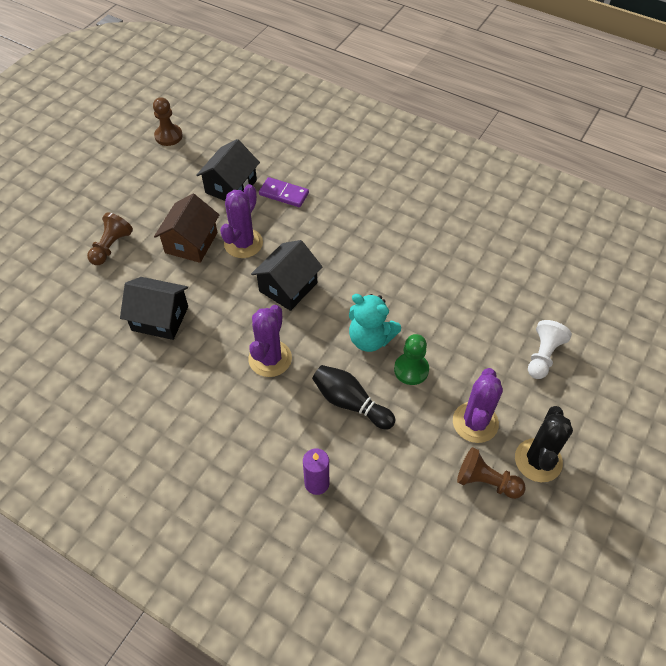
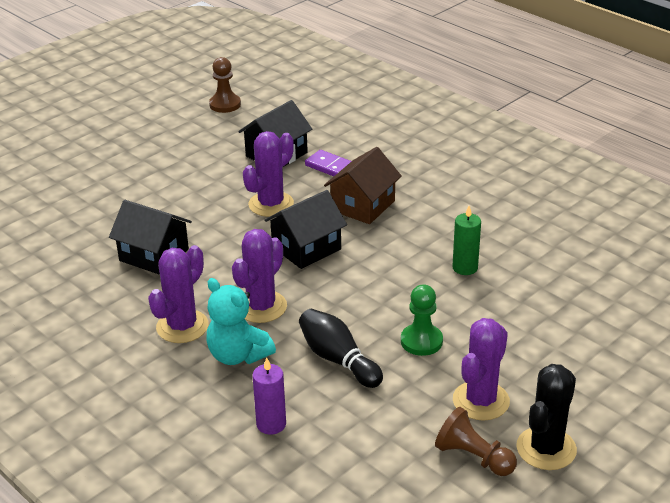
camera: 15 degrees right, 20 degrees down
brown pawn [87,212,133,265] -> none
brown house [154,194,219,263] -> brown house moved to [324,147,402,224]
turquoise teddy bear [349,294,401,352] -> turquoise teddy bear moved to [207,278,276,365]
white pawn [528,320,572,379] -> none
none -> purple cactus [148,245,208,343]
none -> green candle [452,206,481,275]

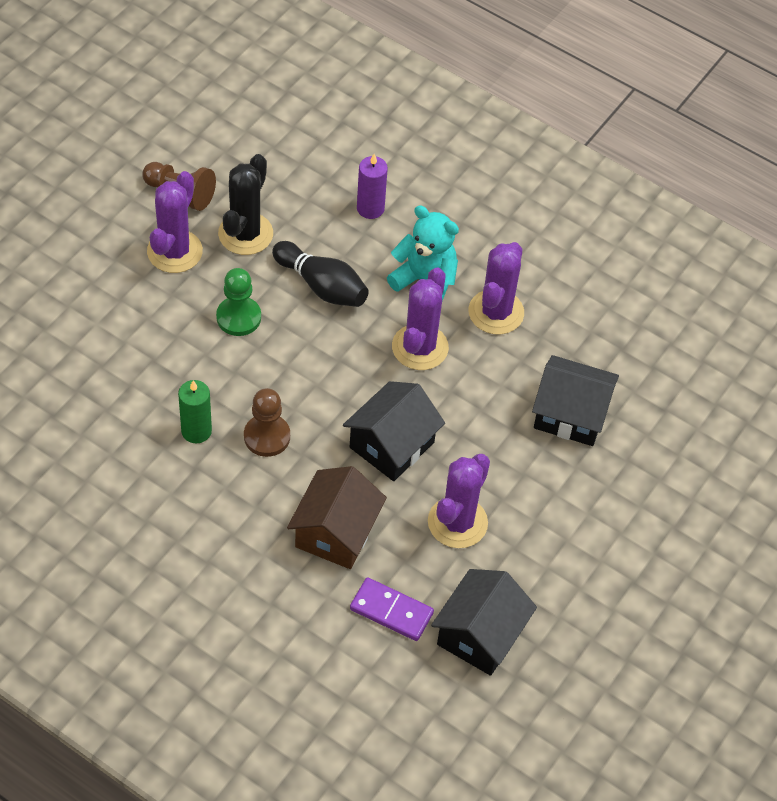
camera: 165 degrees right, 20 degrees up
brown pawn [209,57,241,113] -> brown pawn moved to [244,388,290,457]
black cactus [516,364,577,470] -> black cactus moved to [218,154,273,255]

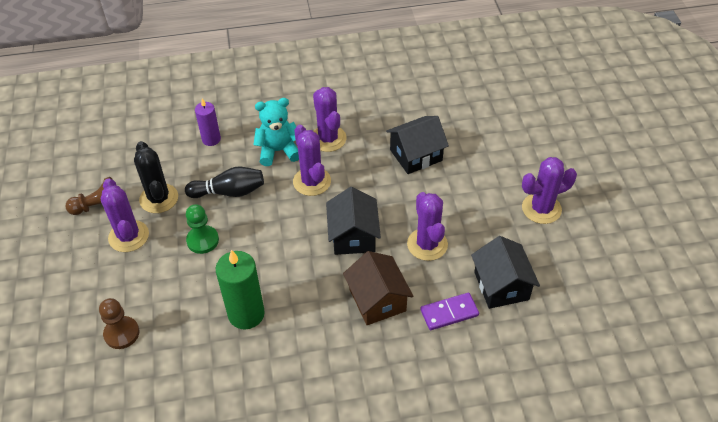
camera: 40 degrees left, 5 degrees down
green candle [178,380,212,444] -> green candle [216,250,265,330], size x1.64
brown pawn [244,388,290,457] -> brown pawn moved to [99,298,139,349]
none -> purple cactus [522,157,577,224]

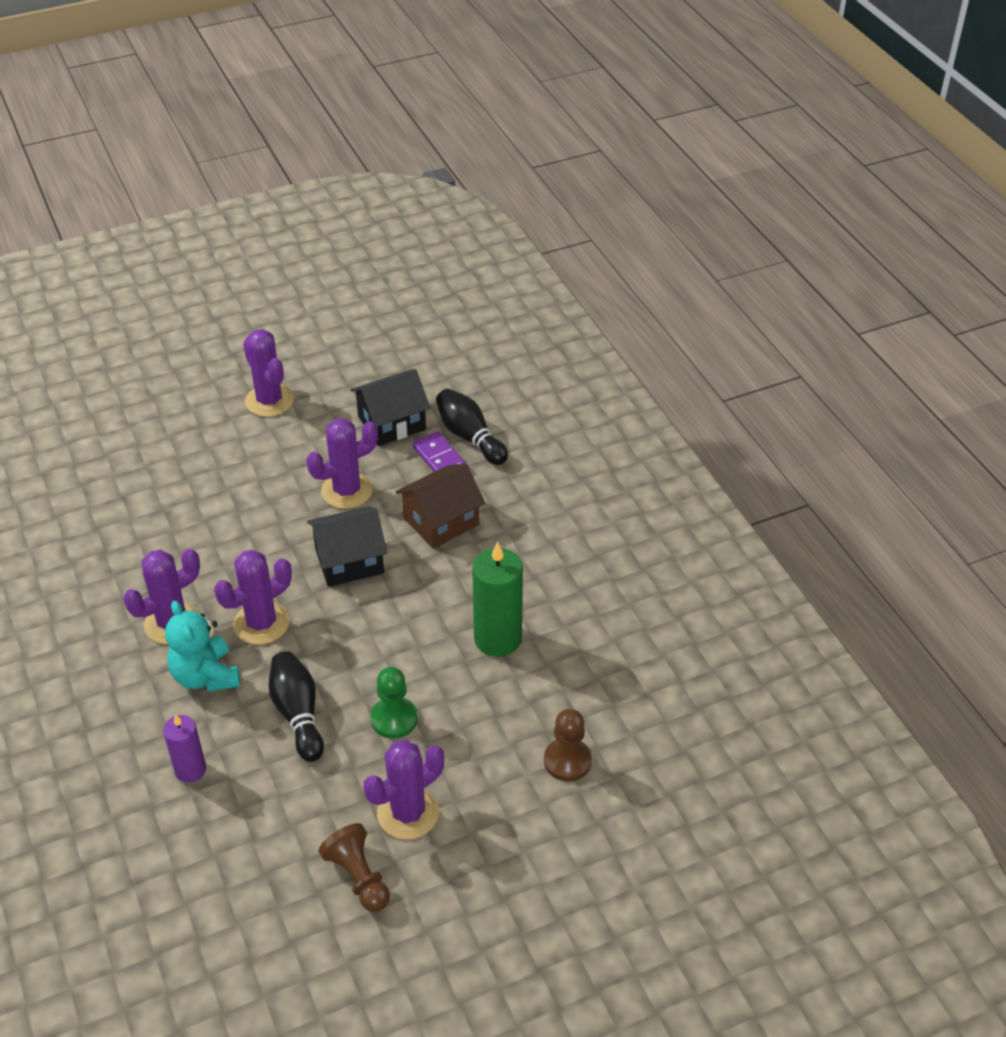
camera: 105 degrees left, 5 degrees down
black cactus [134,141,178,213] -> none
black house [386,116,449,174] -> none
none -> black bowling pin [436,389,508,465]

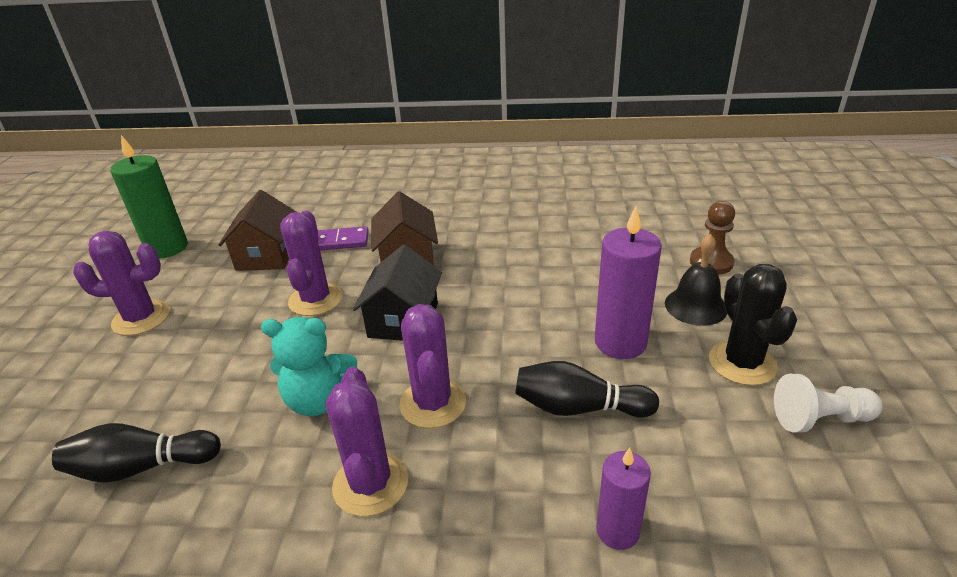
camera: 60 degrees left, 10 degrees down
turquoise teddy bear [165,601,240,692] -> turquoise teddy bear moved to [261,317,358,416]
brown pawn [319,823,390,912] -> white pawn [774,374,882,433]
black house [350,369,430,446] -> brown house [218,190,296,271]
purple cactus [363,740,444,839] -> black cactus [709,264,797,386]
green pawn [371,667,418,739] -> purple candle [595,206,662,359]
black bowling pin [436,389,508,465] -> black bowling pin moved to [52,423,221,483]
green candle [472,542,523,657] -> green candle moved to [110,135,188,258]
none -> black bell [665,234,727,326]

